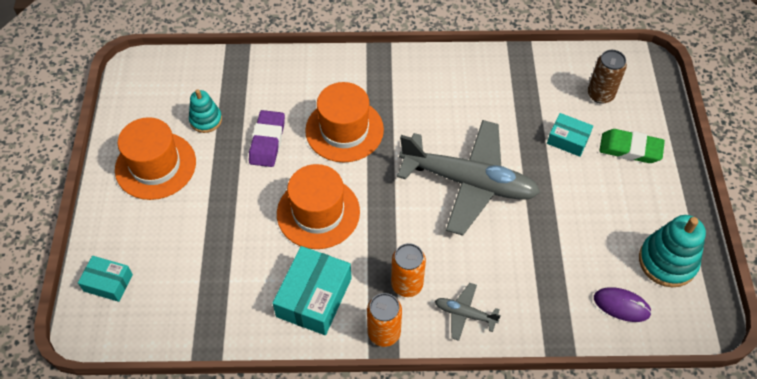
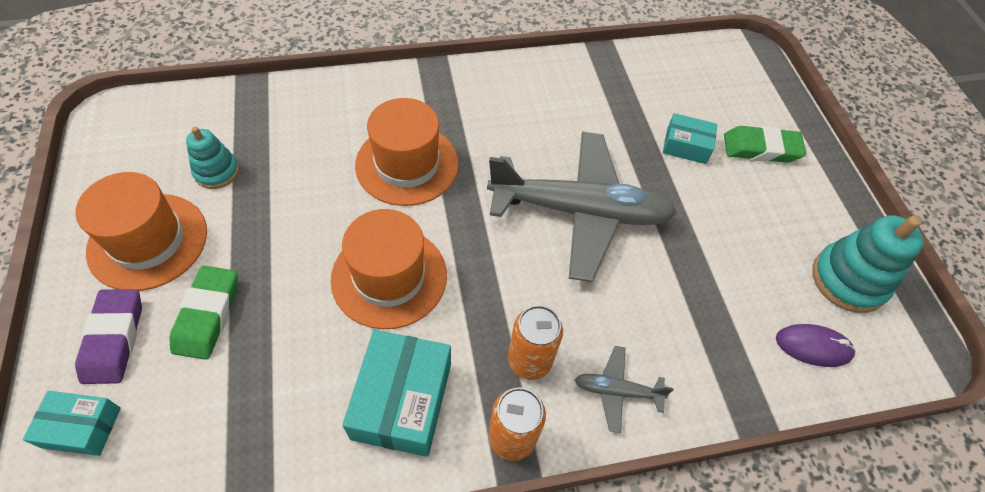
camera: 15 degrees left, 0 degrees up
purple eraser [249,110,285,167] -> purple eraser moved to [75,289,142,384]
brown can [588,50,627,104] -> none
none -> green eraser [169,266,238,360]

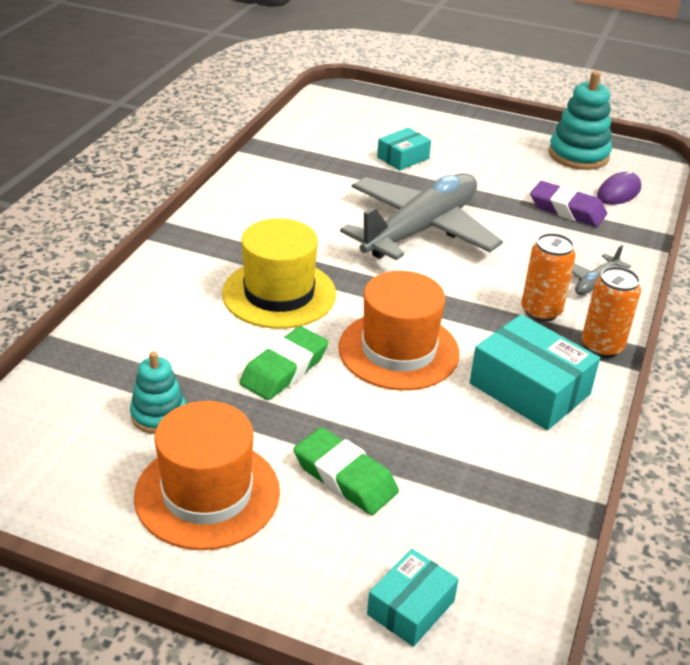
camera: 55 degrees left, 20 degrees down
purple eraser [75,289,142,384] -> purple eraser moved to [530,181,607,227]
orange hat [355,98,459,206] -> yellow hat [222,218,336,329]
green eraser [724,126,806,163] -> green eraser moved to [240,326,328,400]

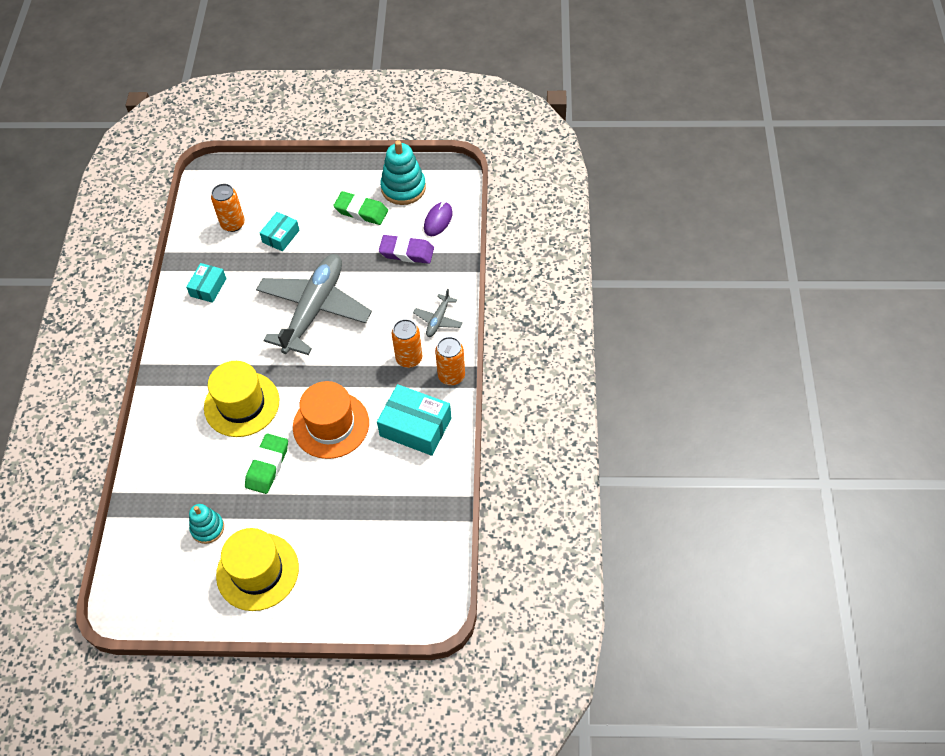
camera: 15 degrees left, 20 degrees up
orange hat [134,401,280,550] -> yellow hat [216,528,299,611]
green eraser [293,427,399,515] -> green eraser moved to [333,191,388,225]
turquoise box [367,549,459,647] -> turquoise box moved to [186,263,227,303]
none -> orange can [211,184,245,232]

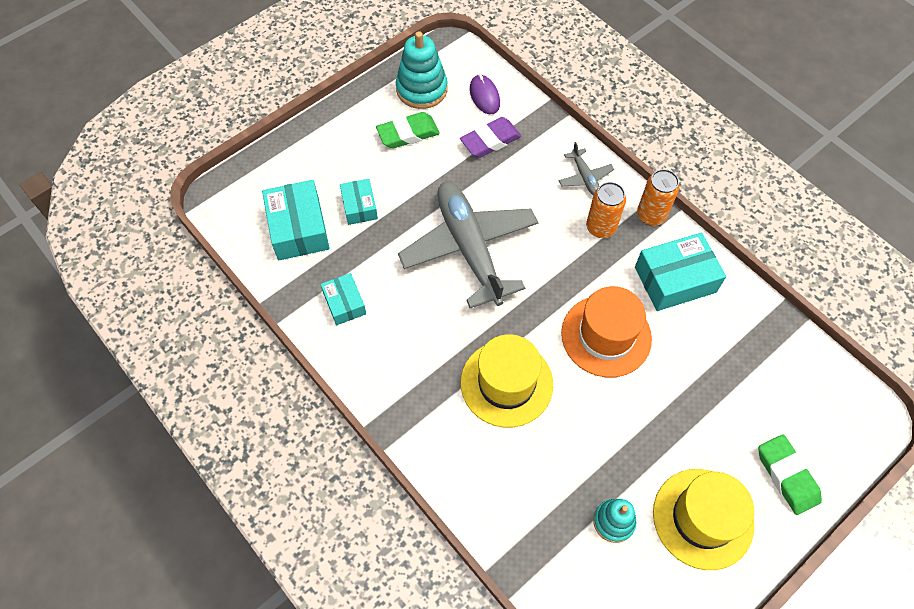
camera: 45 degrees left, 5 degrees up
orange can [211,184,245,232] -> turquoise box [262,180,330,260]
green eraser [245,433,288,494] -> green eraser moved to [759,434,822,515]

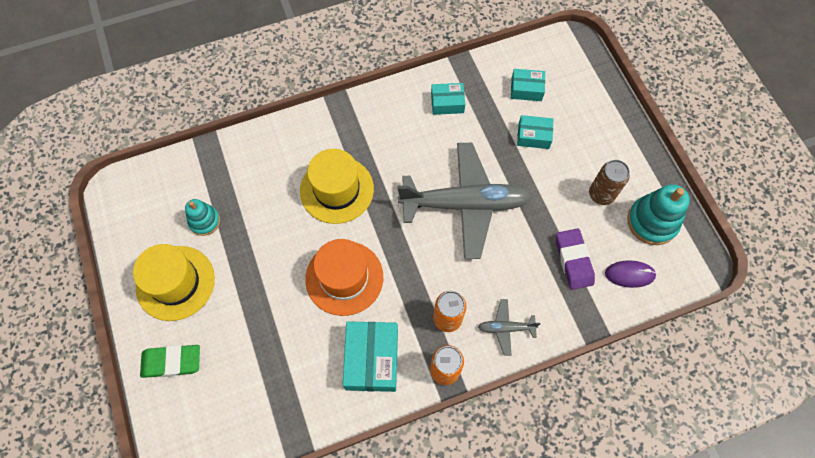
camera: 110 degrees right, 5 degrees up
turquoise box [262,180,330,260] -> turquoise box [511,69,545,101], size x0.59
green eraser [376,112,440,148] -> brown can [589,160,630,205]

